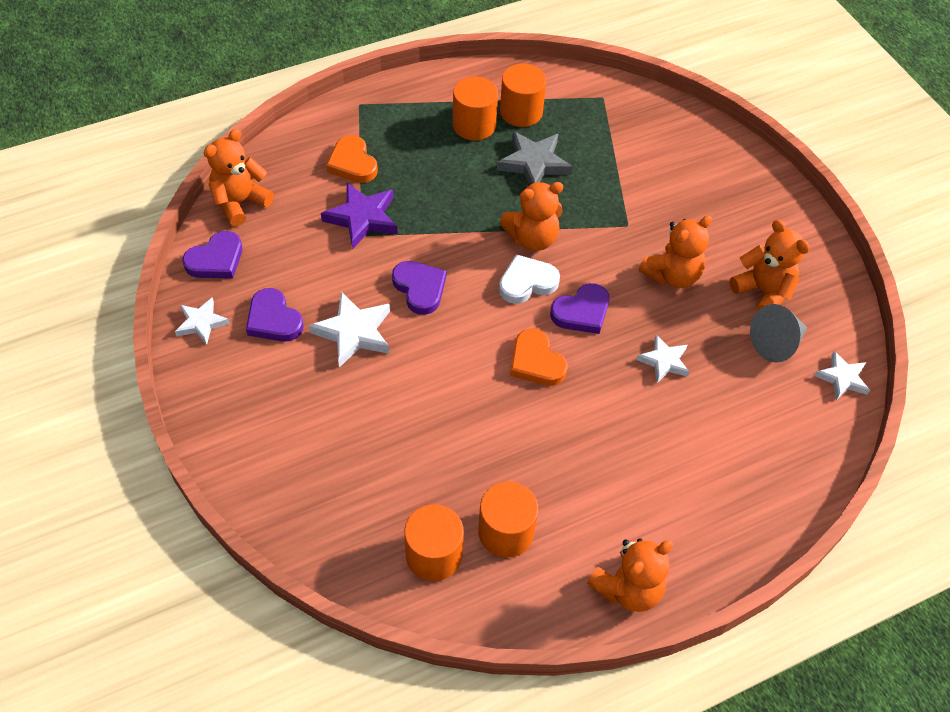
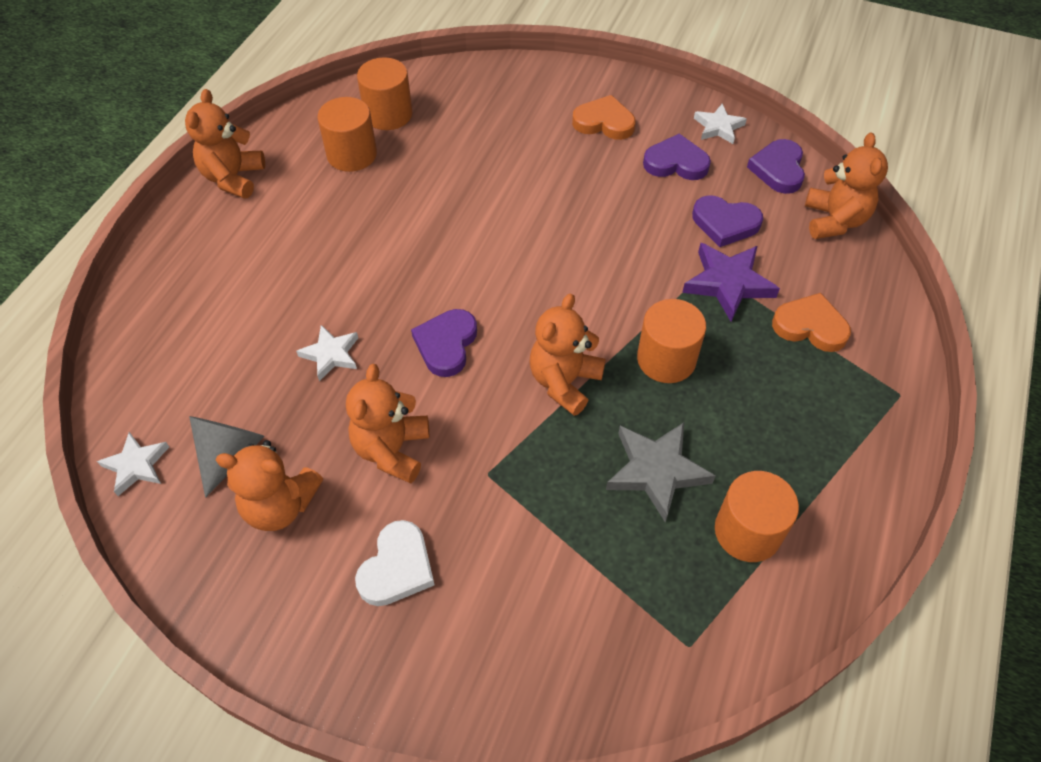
camera: 140 degrees right, 0 degrees up
white star [309,292,390,368] -> none
purple heart [392,261,446,315] -> purple heart moved to [692,195,763,247]
orange cylinder [453,77,498,140] -> orange cylinder moved to [637,299,706,383]
white heart [499,254,560,304] -> white heart moved to [355,520,435,606]
orange heart [510,329,567,386] -> orange heart moved to [572,95,636,140]

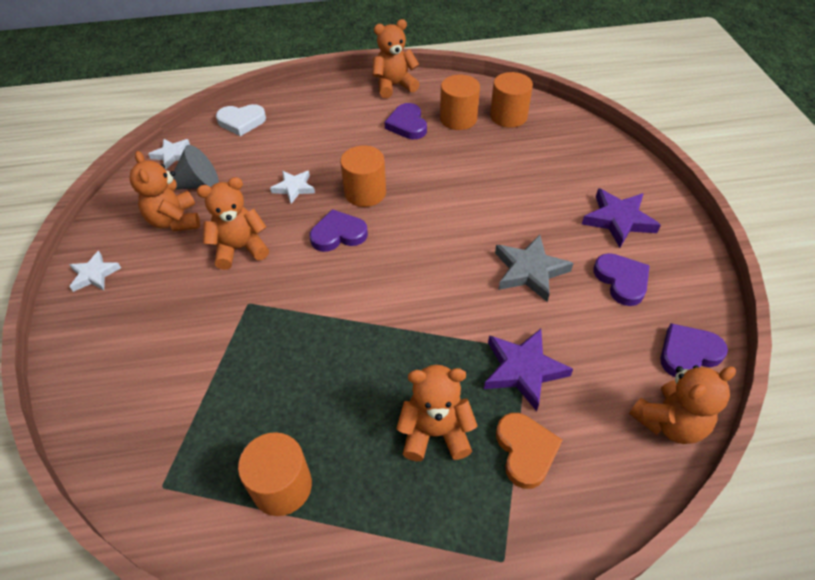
camera: 60 degrees right, 5 degrees down
white heart [355,520,435,606] -> white heart moved to [216,104,266,136]
orange teddy bear [529,293,606,416] -> orange teddy bear moved to [396,365,477,461]
orange heart [572,95,636,140] -> purple star [582,188,661,248]
grey star [606,422,715,522] -> grey star moved to [495,235,574,302]
orange cylinder [637,299,706,383] -> orange cylinder moved to [340,146,386,207]
purple heart [692,195,763,247] -> purple heart moved to [385,103,427,139]
white star [694,104,747,144] -> white star moved to [69,251,121,292]

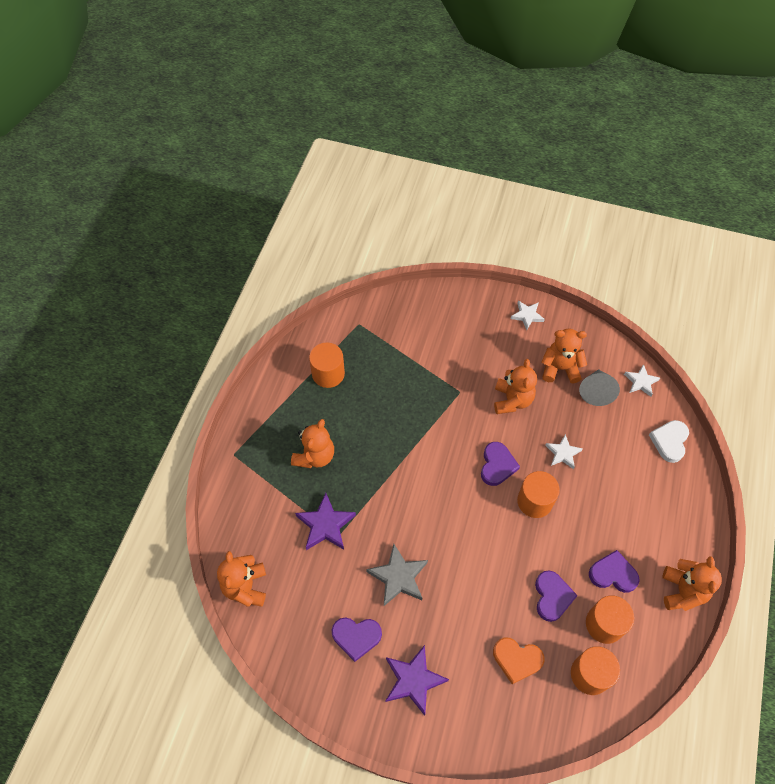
camera: 115 degrees right, 10 degrees up
orange heart [496,413,562,489] -> orange heart moved to [493,637,544,684]
purple heart [660,323,728,377] -> purple heart moved to [535,570,578,622]

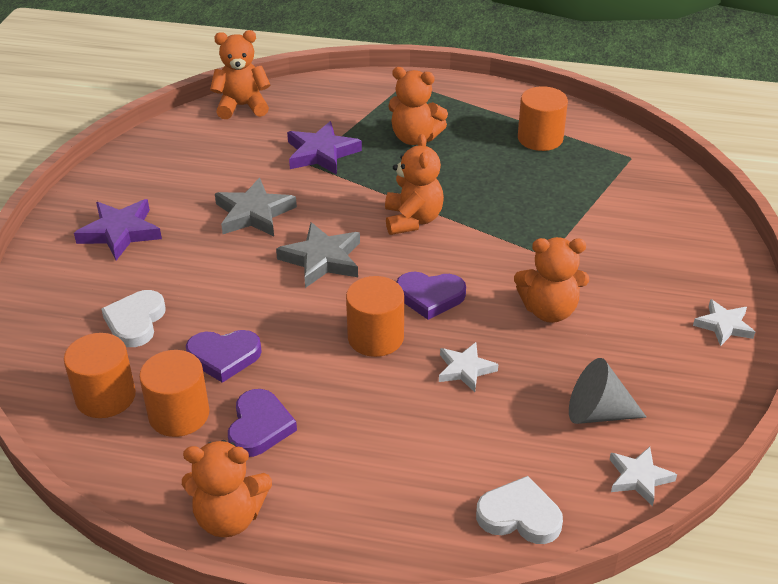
camera: 85 degrees right, 20 degrees down
purple heart [332,617,382,662] -> none
orange heart [493,637,544,684] -> white heart [101,290,166,347]
orange teddy bear [542,329,587,383] -> orange teddy bear moved to [385,134,444,235]
none -> grey star [276,222,360,288]

